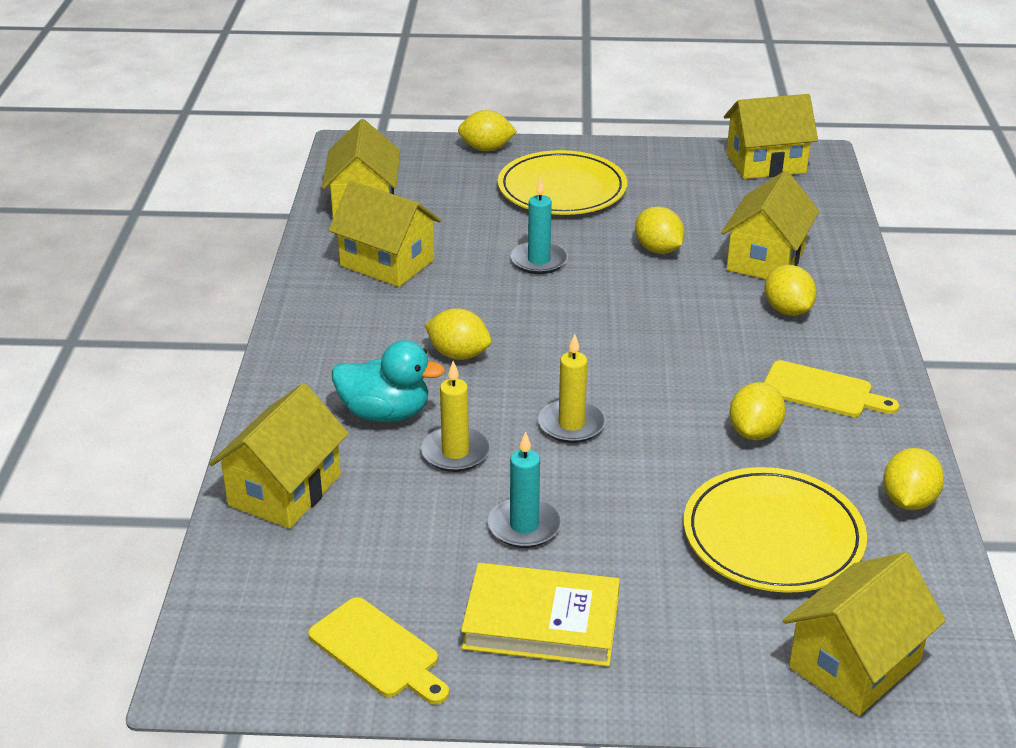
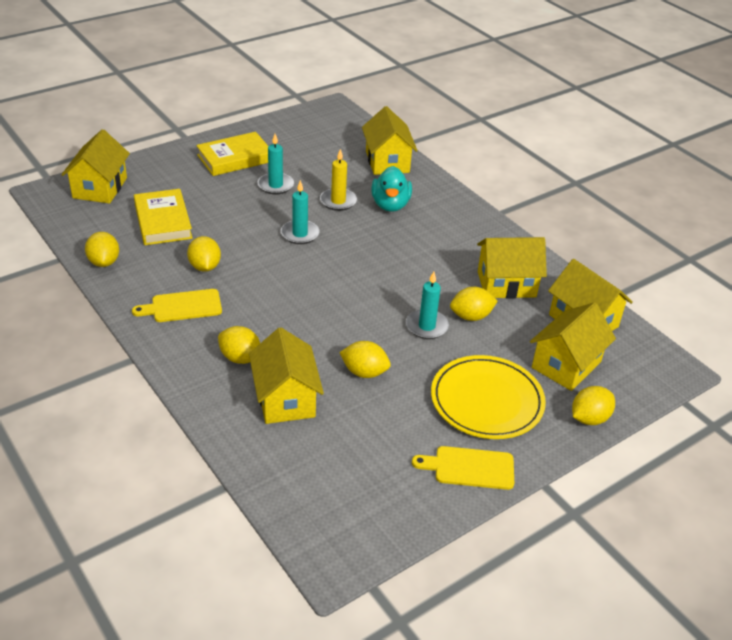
camera: 140 degrees right, 5 degrees up
yellow cutting board [308,597,449,704] -> yellow cutting board moved to [412,446,514,490]
turquoise duck [332,340,445,422] -> turquoise duck turned 60 degrees counterclockwise [371,166,412,212]
yellow lemon [425,308,491,360] -> yellow lemon moved to [450,287,498,321]
yellow candle [538,334,606,443] -> turquoise candle [281,180,320,244]
yellow plate [684,467,867,593] -> yellow book [134,189,193,245]
yellow house [724,94,818,179] -> yellow house moved to [530,302,616,391]

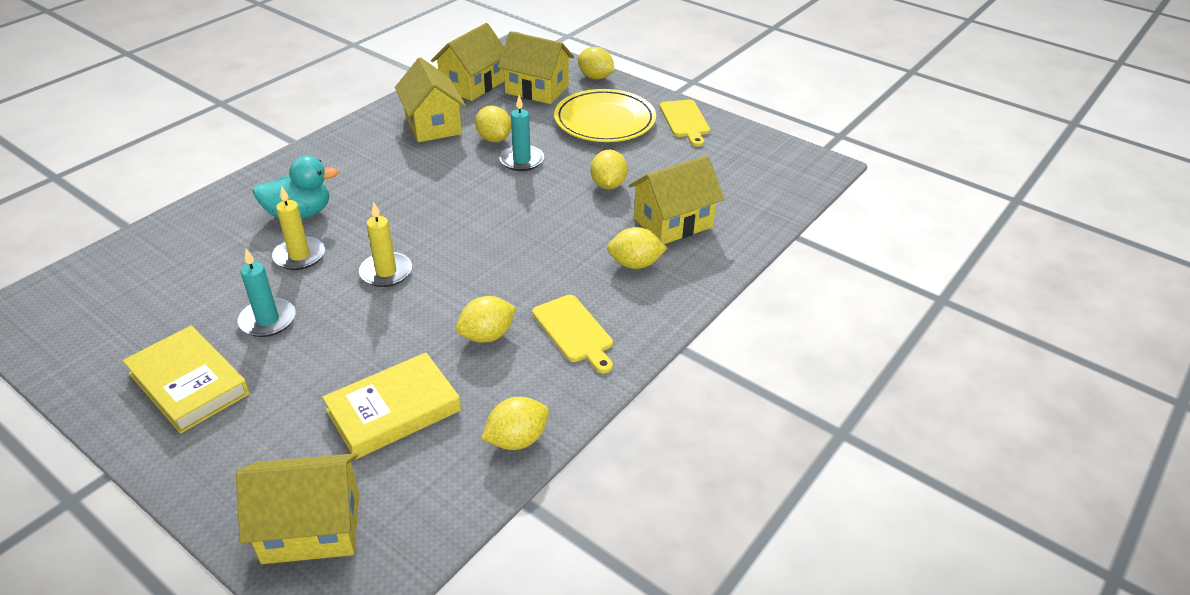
camera: 105 degrees left, 0 degrees up
yellow lemon [218,326,260,364] -> yellow lemon turned 75 degrees clockwise [607,227,667,269]
turquoise candle [281,180,320,244] -> yellow candle [359,202,412,287]
yellow house [362,106,418,175] -> none

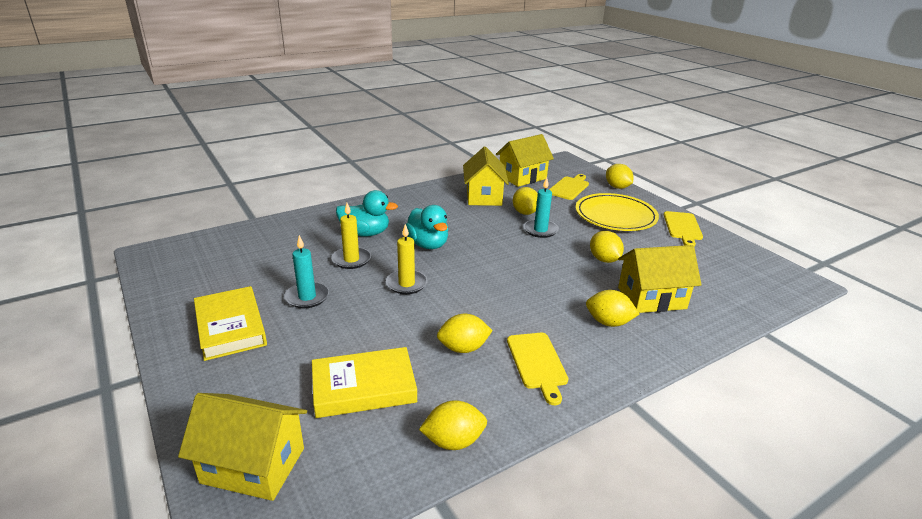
camera: 20 degrees right, 10 degrees down
yellow house [498,31,574,104] -> yellow cutting board [549,174,589,200]
yellow lemon [590,150,628,189] -> yellow lemon turned 45 degrees counterclockwise [590,231,624,263]
none -> turquoise duck [406,205,448,249]

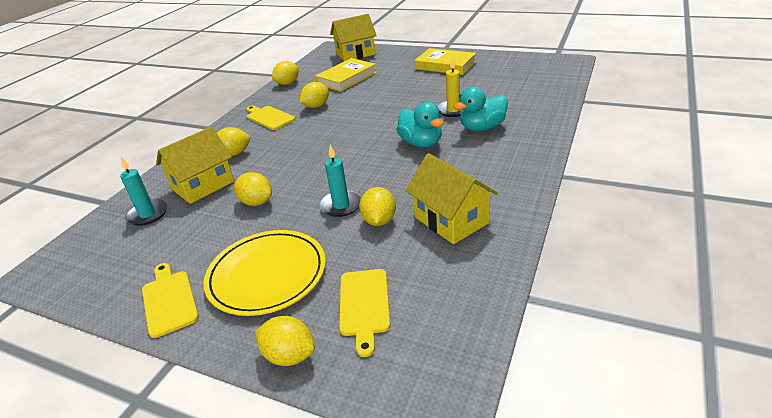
camera: 150 degrees right, 5 degrees up
turquoise candle [284,235,329,308] -> turquoise candle moved to [120,157,167,226]
yellow candle [386,224,427,294] -> none
turquoise duck [406,205,448,249] -> turquoise duck turned 150 degrees counterclockwise [396,102,444,147]
yellow house [496,134,554,187] -> none
yellow lemon [513,187,538,215] -> yellow lemon turned 45 degrees clockwise [359,187,396,226]

